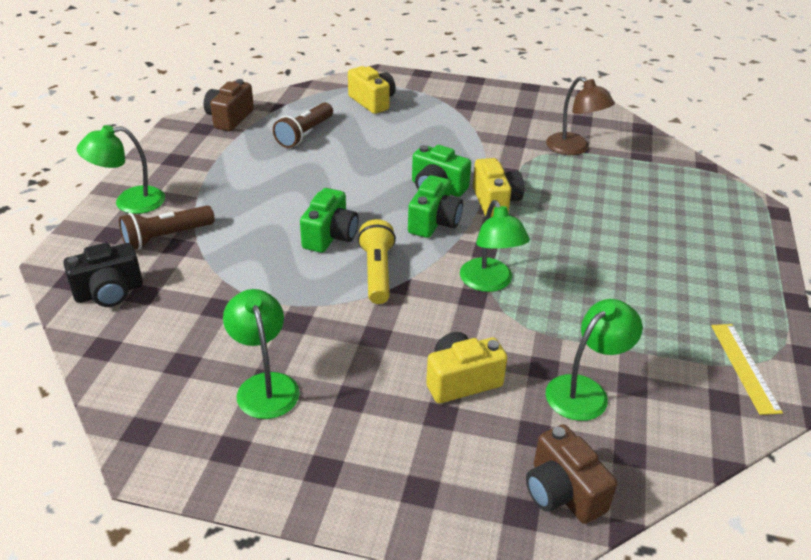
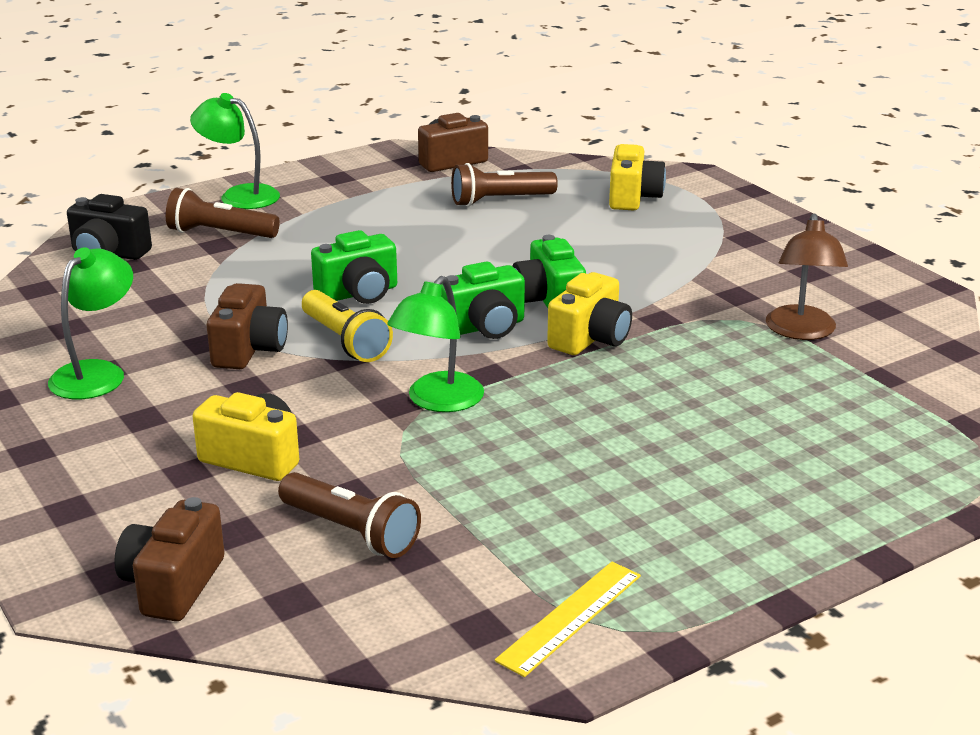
camera: 45 degrees right, 10 degrees down
yellow flashlight [358,219,396,304] -> yellow flashlight turned 105 degrees clockwise [302,290,393,362]
green lamp [545,299,643,421] -> brown flashlight [278,472,421,558]
none -> brown camera [207,283,288,369]

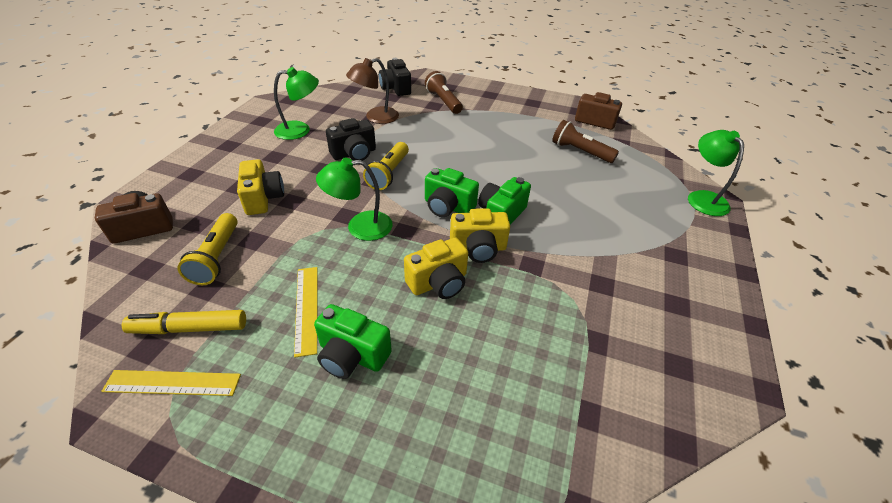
camera: 50 degrees right, 15 degrees up
green lamp [190,93,280,209] -> green lamp moved to [688,130,744,216]
brown camera [207,283,288,369] -> black camera [326,118,376,161]
brown flashlight [278,472,421,558] -> yellow flashlight [177,213,238,285]
green camera [311,230,397,304] -> green camera moved to [314,304,392,379]
yellow camera [609,144,666,210] -> yellow camera moved to [404,238,468,299]
brown lamp [766,213,848,340] -> brown lamp moved to [346,58,399,124]
none -> yellow marker [122,310,246,334]
none -> yellow ruler [294,267,317,358]

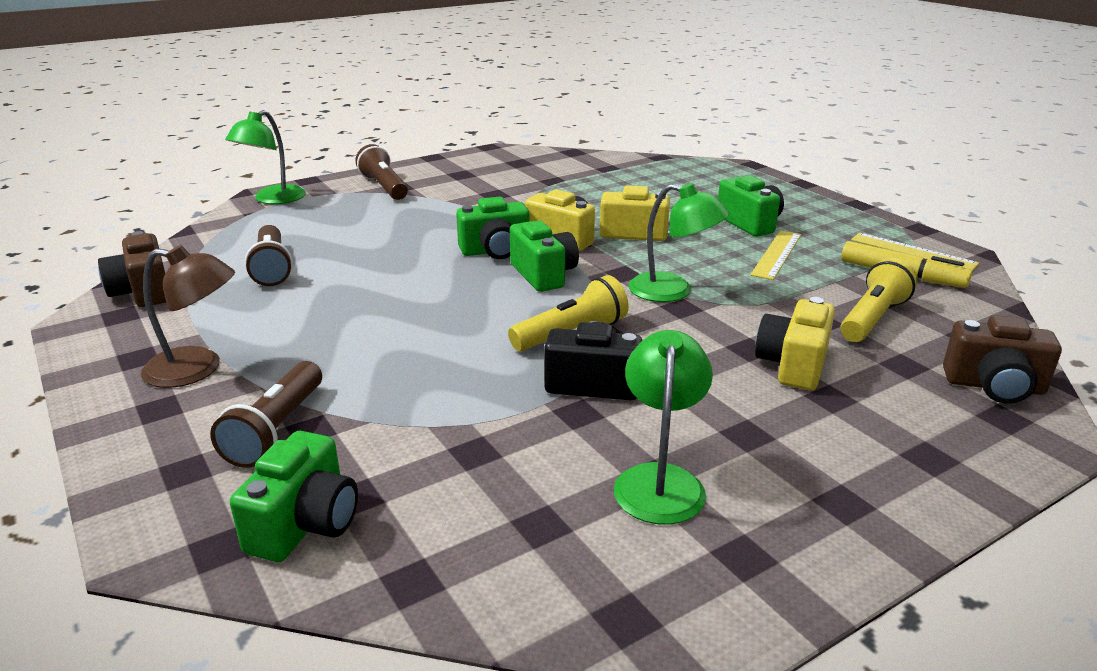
camera: 140 degrees left, 15 degrees down
green lamp [274,67,319,140] -> green lamp turned 75 degrees clockwise [614,330,713,525]
brown lamp [346,58,399,124] -> brown lamp moved to [141,245,235,388]
black camera [379,58,411,96] -> green camera [230,431,358,562]
none -> brown flashlight [355,144,408,200]

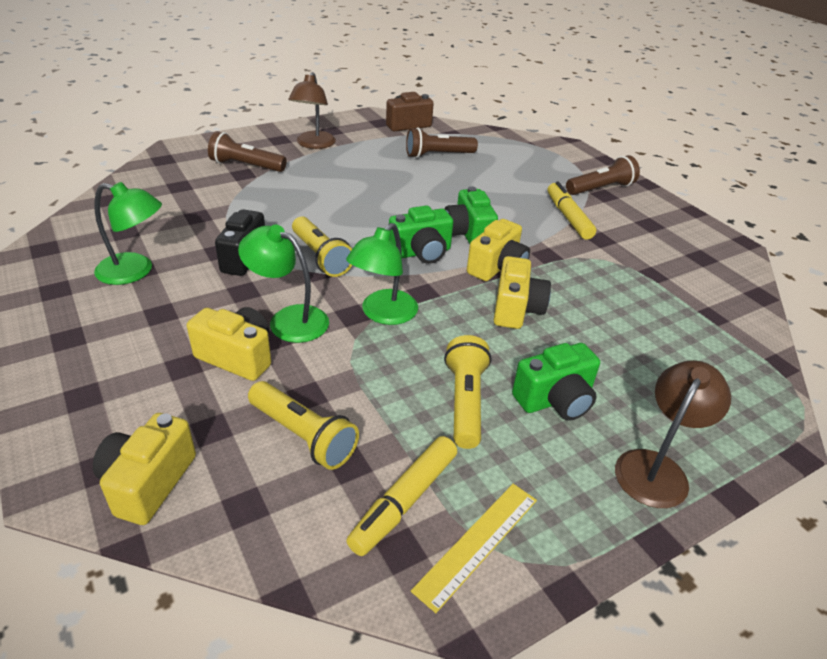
camera: 90 degrees right, 10 degrees up
green lamp [225,110,306,204] -> green lamp moved to [238,225,329,343]
green camera [230,431,358,562] -> none
yellow ruler [750,230,801,280] -> yellow flashlight [444,335,491,449]
brown camera [943,315,1062,404] -> yellow camera [93,413,196,525]
none -> yellow marker [548,182,596,240]
none -> brown lamp [615,360,731,508]

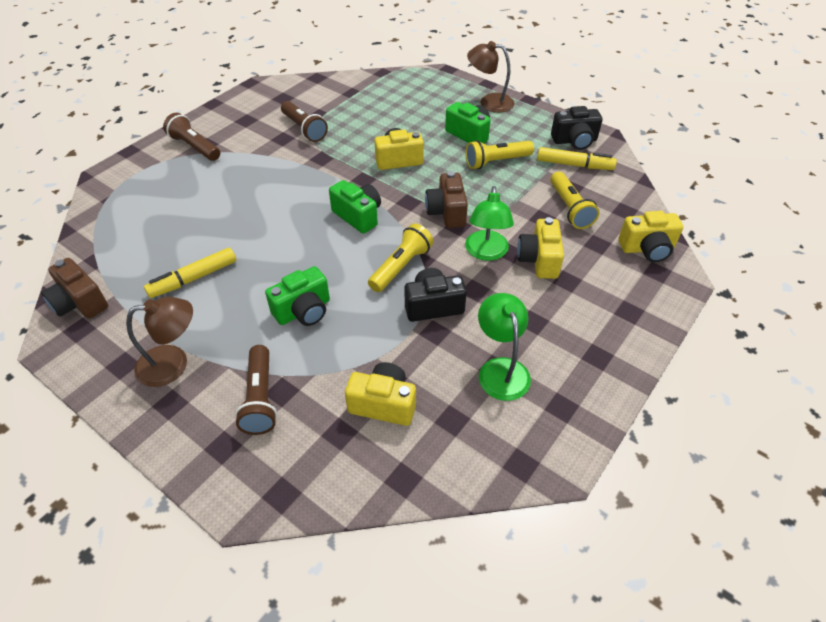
camera: 110 degrees left, 10 degrees up
yellow flashlight [248,381,359,470] -> yellow flashlight turned 150 degrees clockwise [550,172,599,229]
green lamp [346,223,418,325] -> brown camera [425,171,468,228]
brown flashlight [406,128,478,158] -> brown flashlight moved to [281,101,328,142]
yellow ruler [411,484,537,613] -> black camera [551,106,603,150]
green camera [445,186,498,244] -> green camera moved to [265,266,330,326]
yellow camera [467,219,530,281] -> yellow camera moved to [345,362,416,426]
yellow marker [548,182,596,240] -> yellow marker moved to [144,247,236,298]

